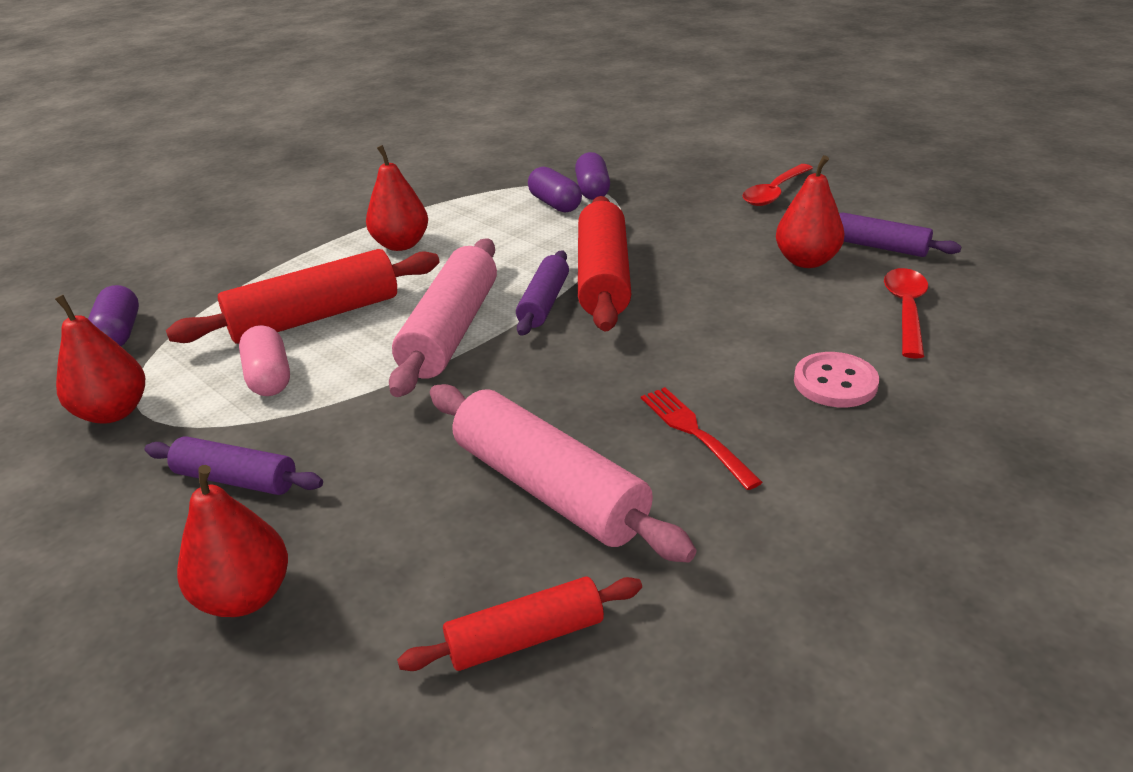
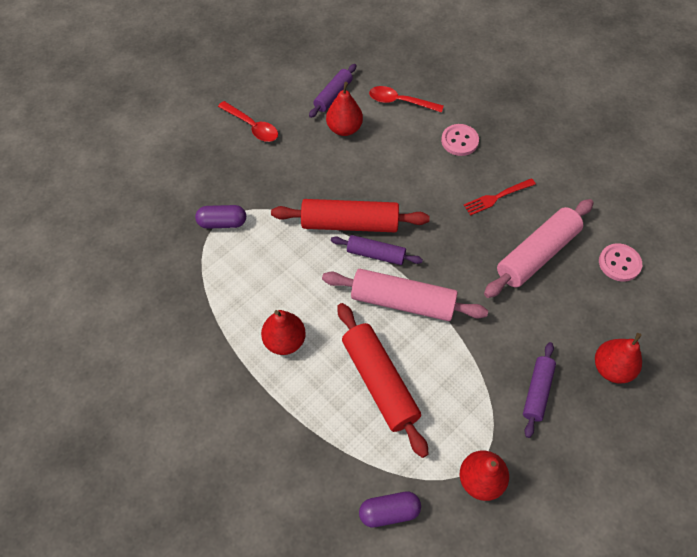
camera: 90 degrees left, 25 degrees up
pink capsule [239,325,290,396] -> none
red rolling pin [397,576,642,671] -> pink button [599,243,642,282]
purple capsule [528,167,582,212] -> none

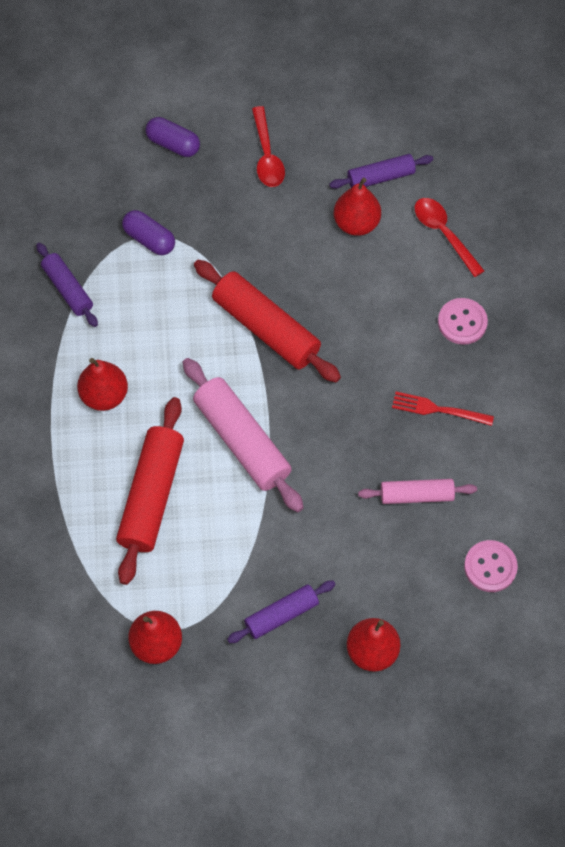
camera: 40 degrees right, 5 degrees up
purple rolling pin [331,235,423,265] -> purple rolling pin moved to [36,243,98,327]
purple capsule [359,492,421,527] -> purple capsule moved to [145,117,200,157]
pink rolling pin [484,199,594,298] -> pink rolling pin [358,479,477,504], size x0.59

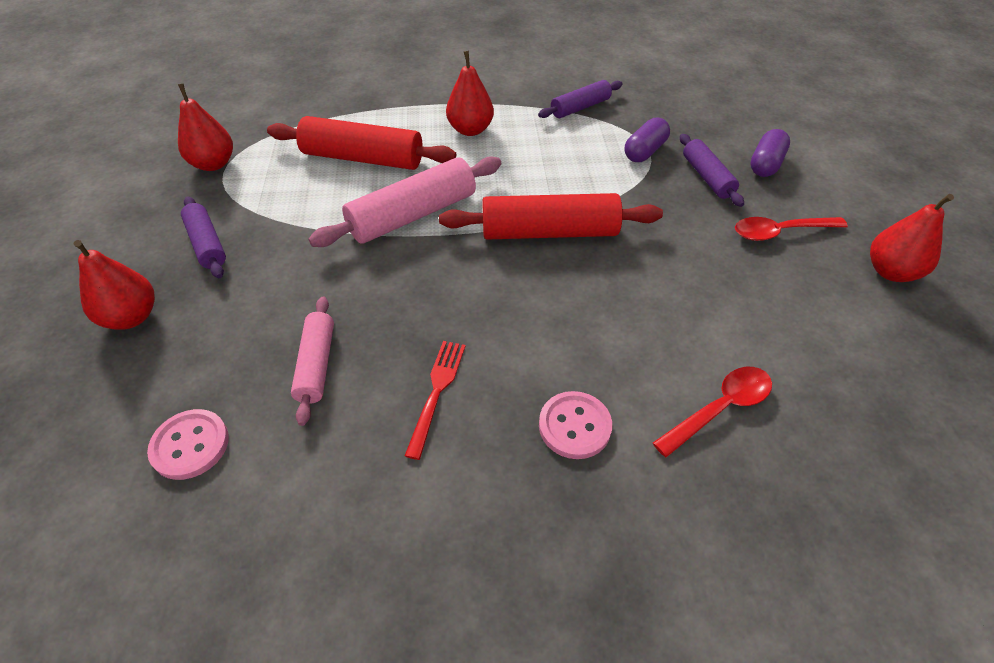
camera: 90 degrees right, 15 degrees down
red rolling pin [194,260,341,382] -> red rolling pin turned 45 degrees clockwise [439,193,663,239]
purple rolling pin [329,154,433,189] -> purple rolling pin moved to [680,134,744,207]
red pear [334,178,381,236] -> red pear moved to [870,194,954,282]

